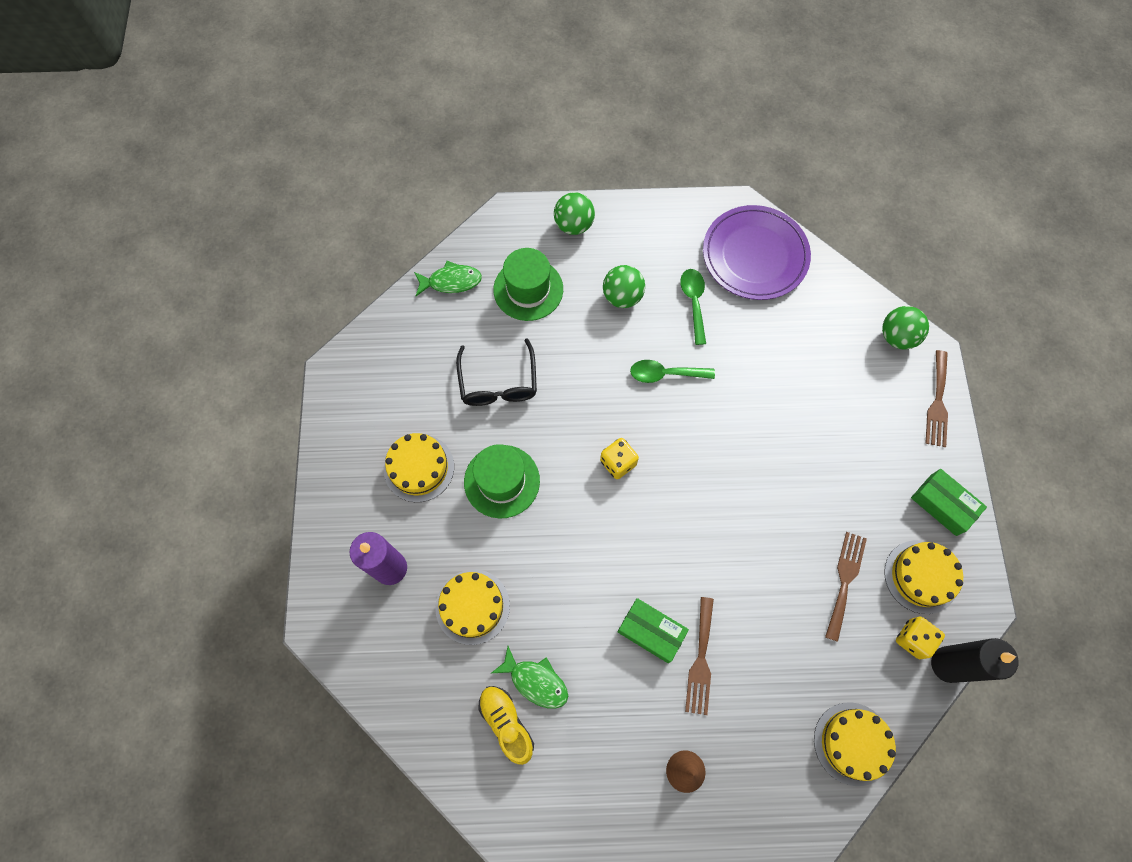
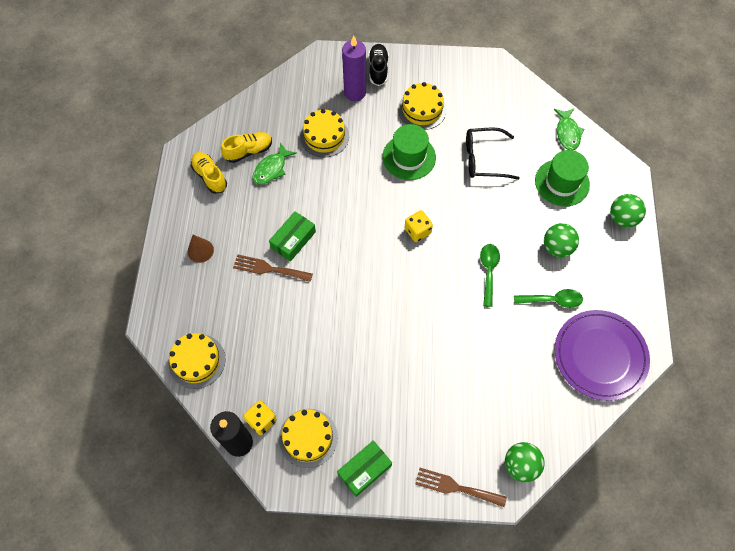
camera: 95 degrees right, 5 degrees down
brown fork [825,532,867,642] -> none
none -> yellow shoe [191,152,227,194]
none -> black shoe [368,44,389,86]

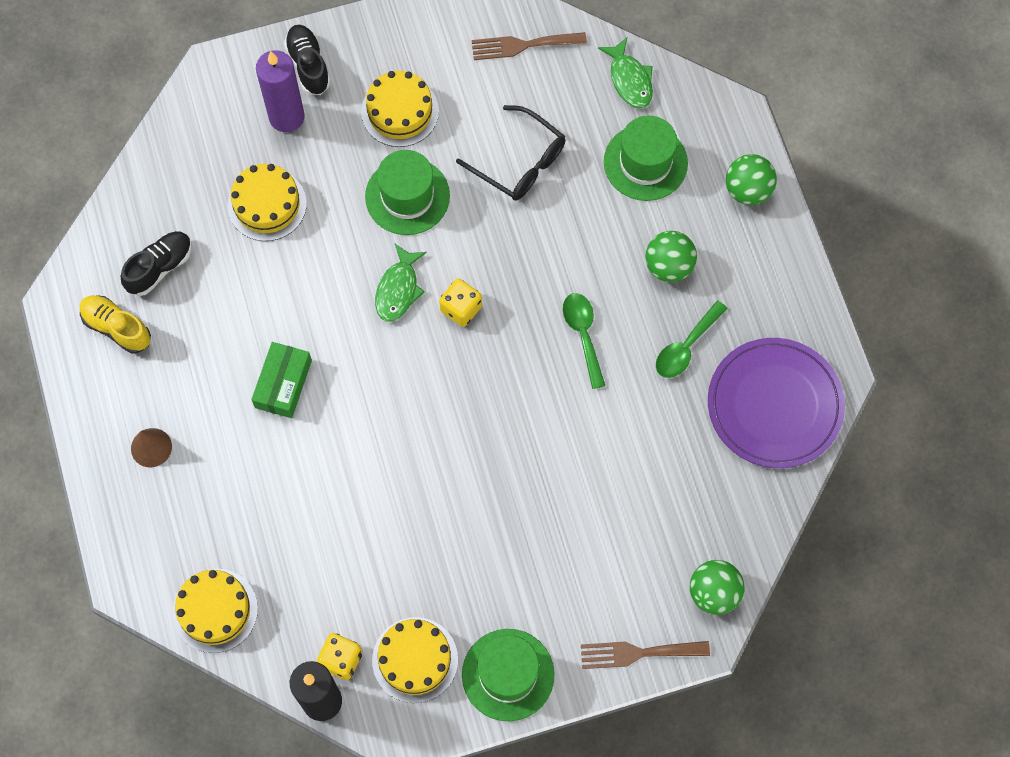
camera: 20 degrees left, 5 degrees up
yellow shoe [221,132,272,163] -> black shoe [121,231,192,296]
brown fork [233,255,313,282] -> brown fork moved to [472,32,587,60]
green fish [253,143,297,184] -> green fish moved to [375,244,427,322]
green box [337,441,392,497] -> green hat [462,629,555,721]
black glasses [466,128,520,180] -> black glasses turned 120 degrees counterclockwise [456,105,565,201]
green spoon [514,289,583,308] -> green spoon turned 150 degrees clockwise [656,301,728,378]

